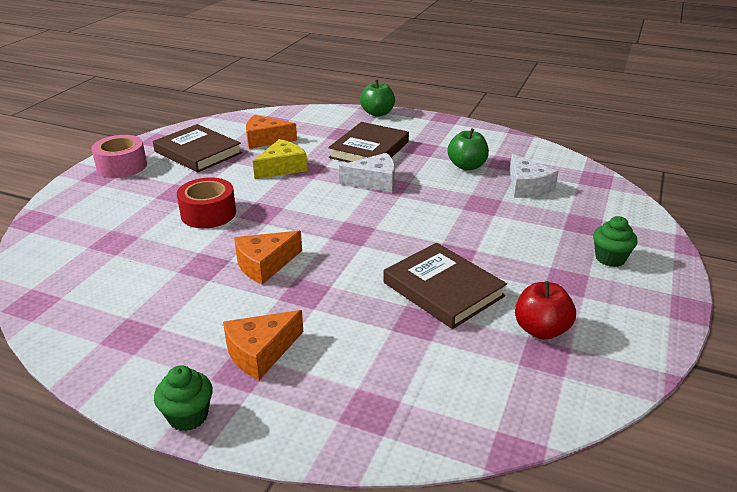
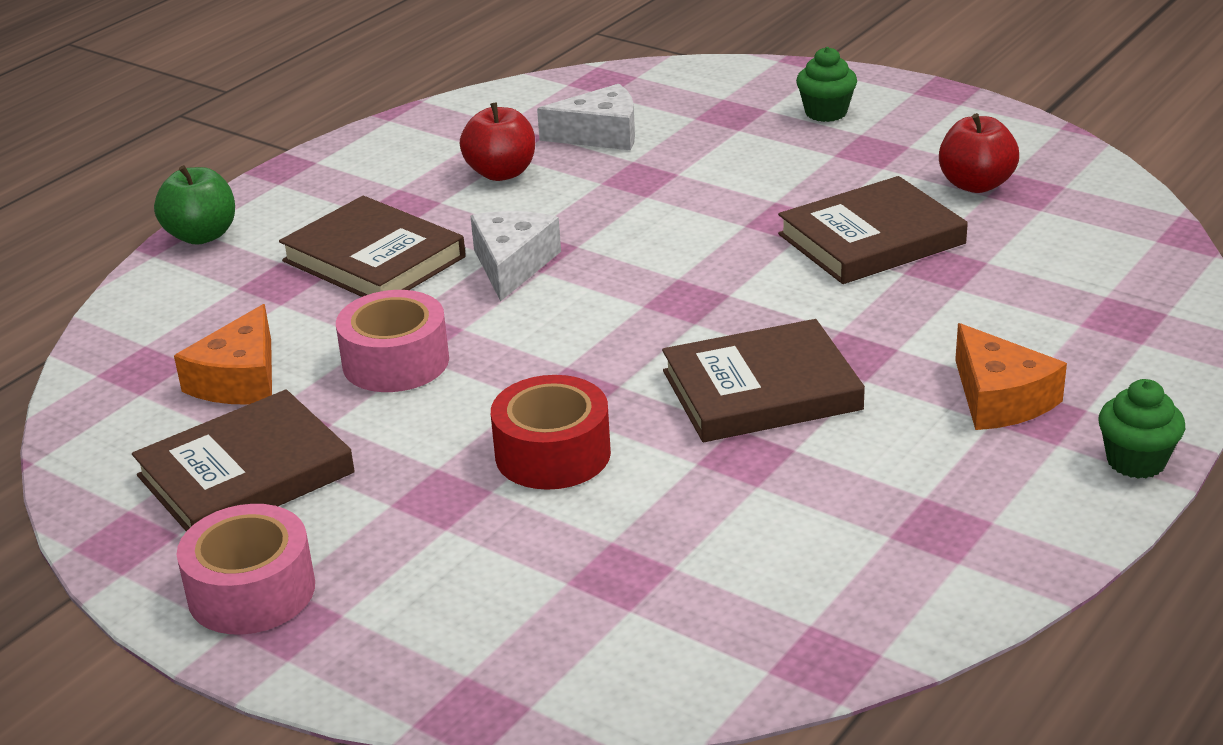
camera: 75 degrees left, 0 degrees up
orange cheese [234,231,302,285] -> brown book [662,319,865,442]
yellow cheese [253,139,307,179] -> pink tape [336,290,449,392]
green apple [448,128,489,170] -> red apple [460,102,535,181]

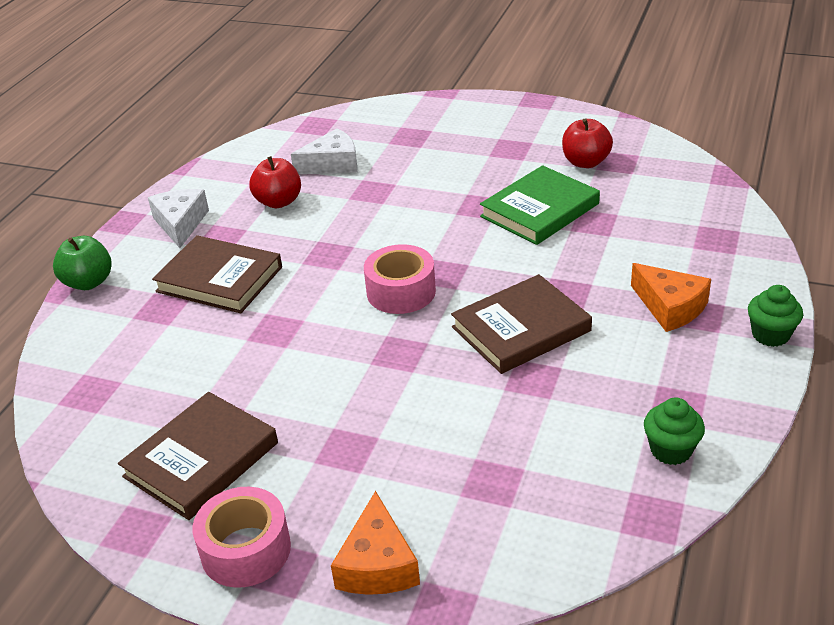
camera: 15 degrees left, 5 degrees up
orange cheese [174,304,272,404] -> orange cheese moved to [331,491,420,595]
pink tape [336,290,449,392] -> pink tape moved to [364,244,436,314]
white cheese [471,211,561,301] -> white cheese moved to [148,189,209,248]
red tape [491,375,611,490] -> none
brown book [778,176,968,284] -> green book [480,165,600,245]
green cupcake [796,47,857,122] -> green cupcake moved to [644,397,705,465]

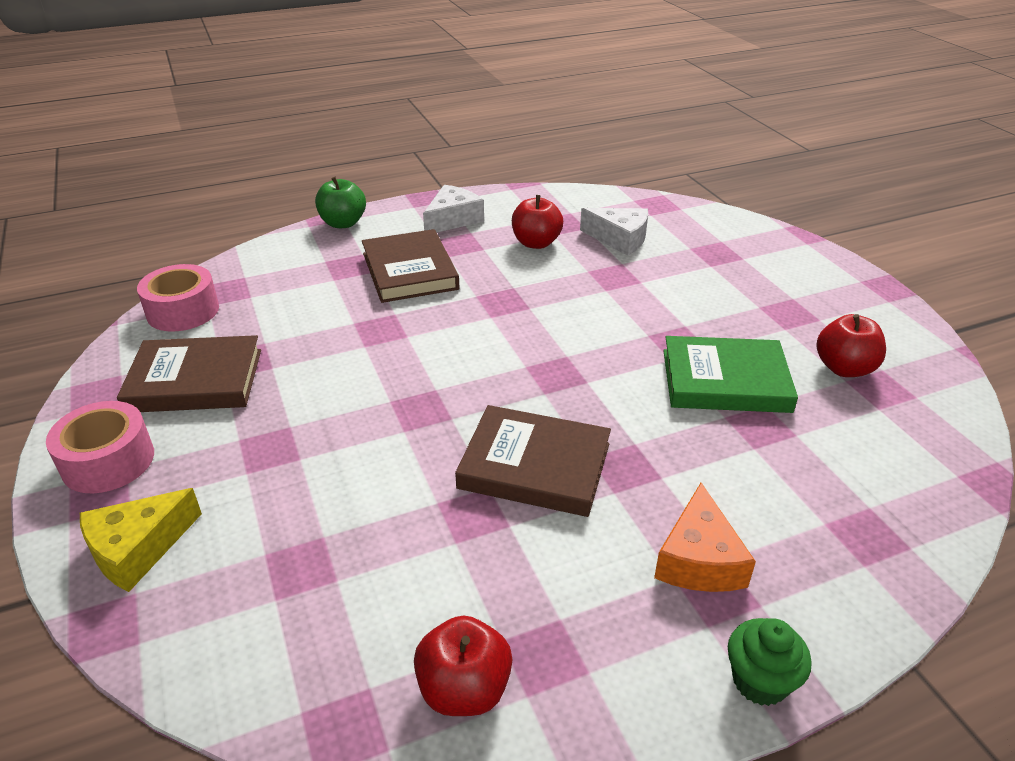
camera: 45 degrees right, 0 degrees up
orange cheese [331,491,420,595] -> yellow cheese [80,488,202,592]
pink tape [364,244,436,314] -> pink tape moved to [137,264,219,331]
green cupcake [644,397,705,465] -> red apple [414,616,512,716]

